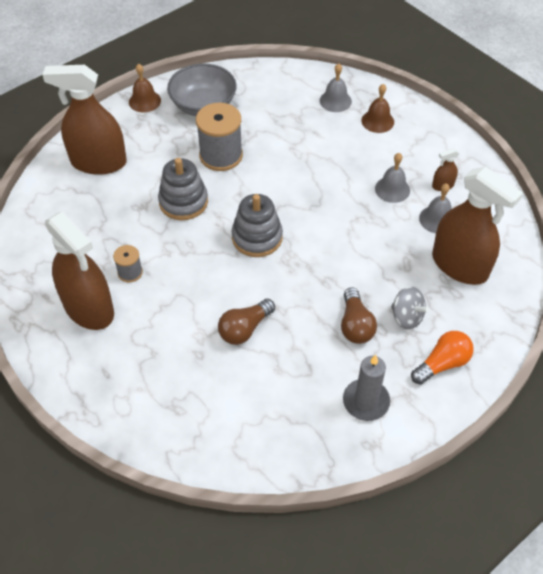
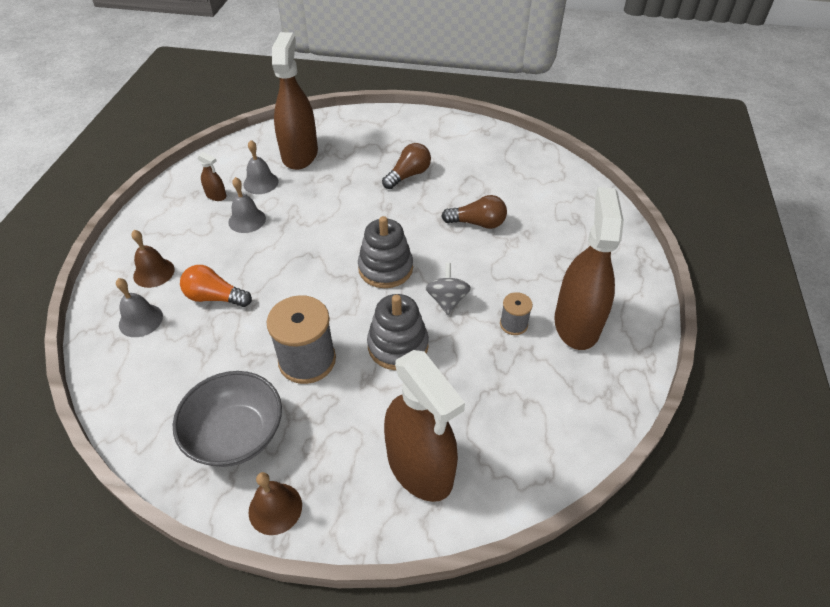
camera: 130 degrees left, 5 degrees down
grey candle [343,355,390,421] -> none
grey spinning top [391,286,429,330] -> grey spinning top moved to [425,263,471,315]
orange light bulb [411,331,474,385] -> orange light bulb moved to [180,265,252,307]

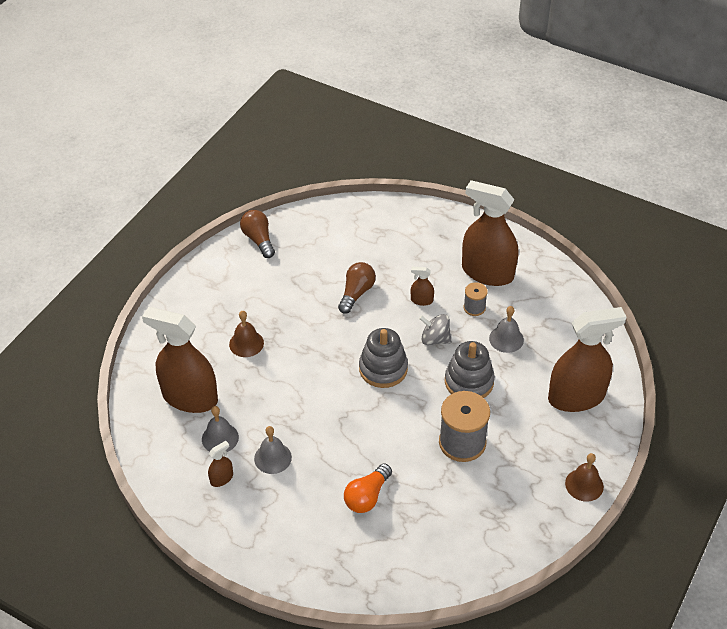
camera: 70 degrees left, 0 degrees up
grey bell [116,278,163,337] -> grey bell moved to [489,306,524,353]
brown bell [131,230,175,288] -> brown bell moved to [229,311,264,357]
grey bowl [173,371,282,467] -> none
brown light bulb [382,143,431,189] -> brown light bulb moved to [240,210,275,258]
none -> brown spray bottle [411,267,434,306]

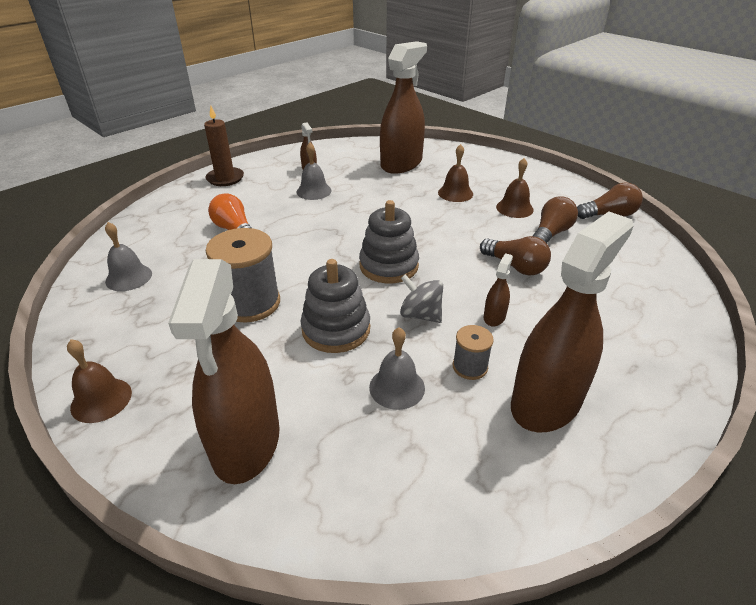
camera: 105 degrees right, 10 degrees down
grey bell [202,406,239,452] -> grey bell moved to [105,222,152,291]
grey spinning top [419,314,452,345] -> grey spinning top turned 90 degrees counterclockwise [400,274,443,323]
none -> brown candle [204,106,244,186]
none -> brown bell [496,158,534,218]
none -> brown light bulb [533,196,578,243]

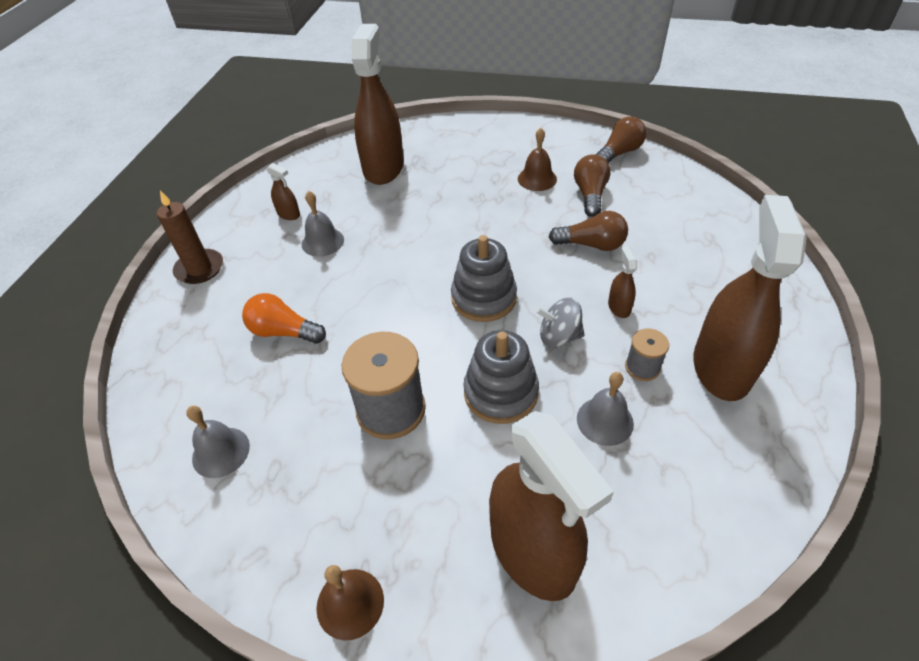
camera: 30 degrees left, 10 degrees up
brown bell [438,144,473,202] -> none

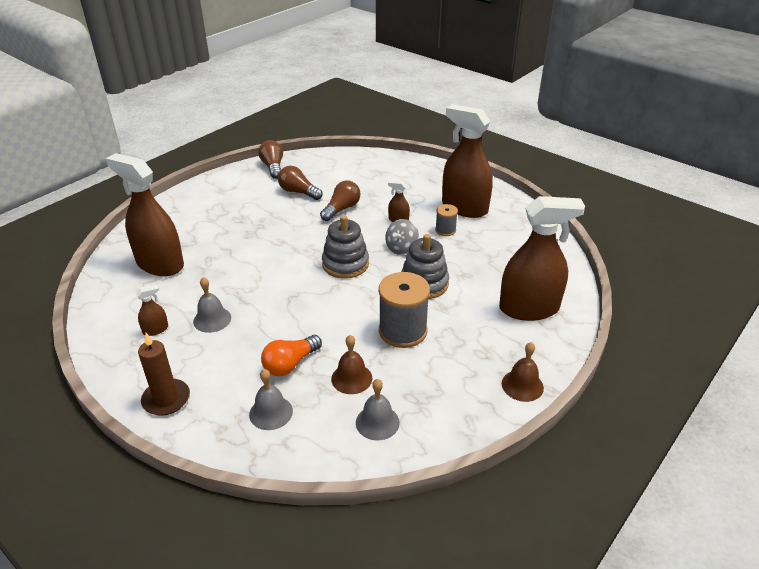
camera: 65 degrees left, 10 degrees down
brown bell [518,128,557,191] -> brown bell moved to [331,335,372,394]
grey bell [577,372,634,446] -> grey bell moved to [249,369,293,430]

